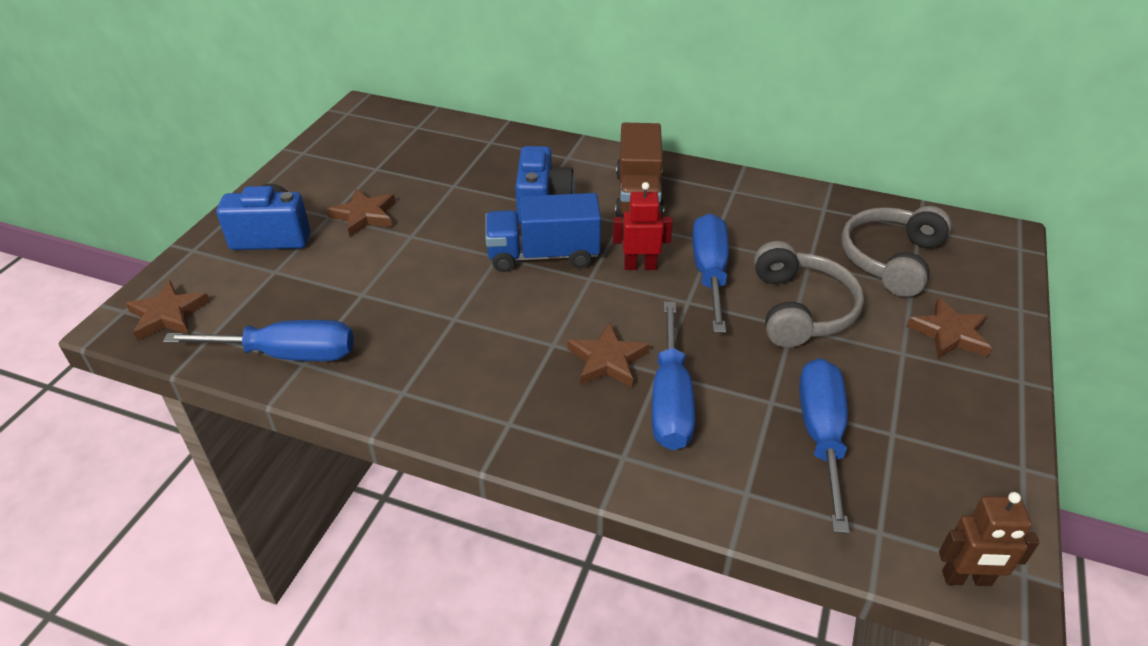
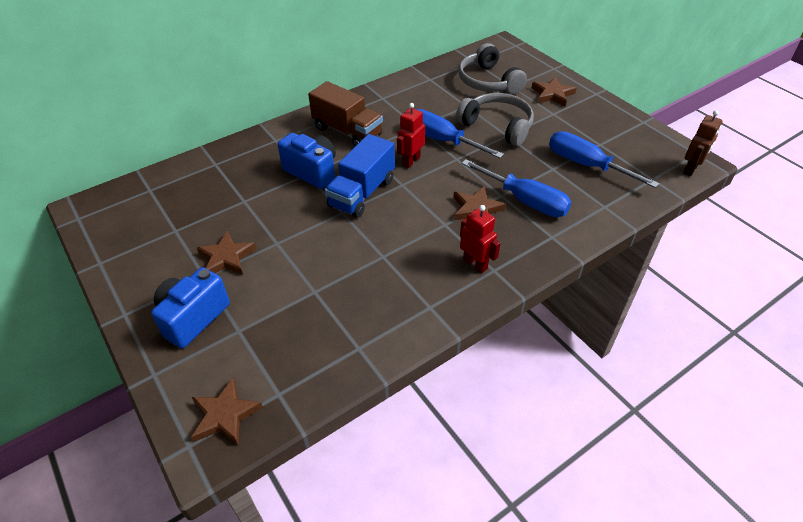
camera: 55 degrees left, 5 degrees up
blue screwdriver [163,320,354,361] -> none
none -> red robot [460,205,501,273]

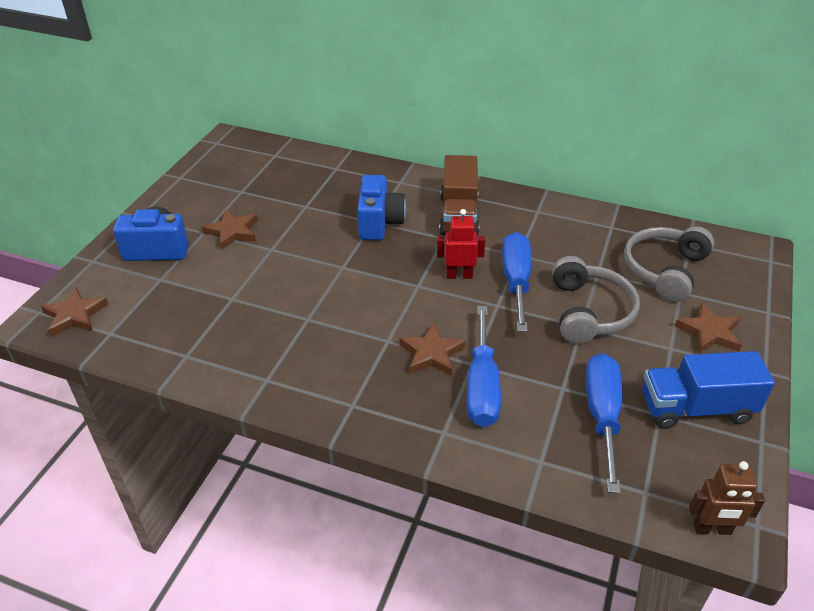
camera: 55 degrees right, 5 degrees down
blue truck [325,134,395,218] -> blue truck moved to [642,351,775,429]
red robot [460,205,501,273] -> none

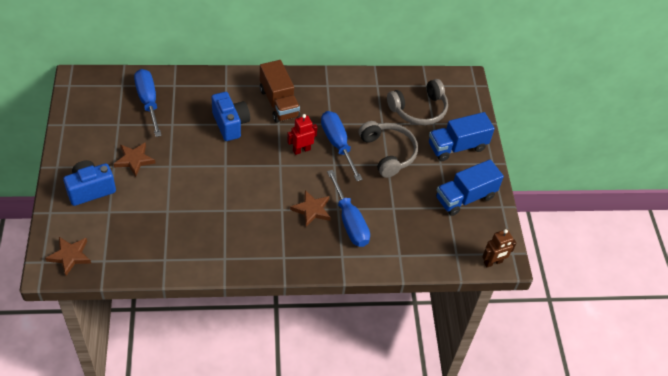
camera: 30 degrees left, 10 degrees up
blue screwdriver [586,353,622,494] -> blue screwdriver moved to [134,69,162,137]
grey headphones [624,226,714,302] -> grey headphones turned 120 degrees counterclockwise [387,79,448,125]
brown star [675,303,742,353] -> blue truck [429,112,495,161]

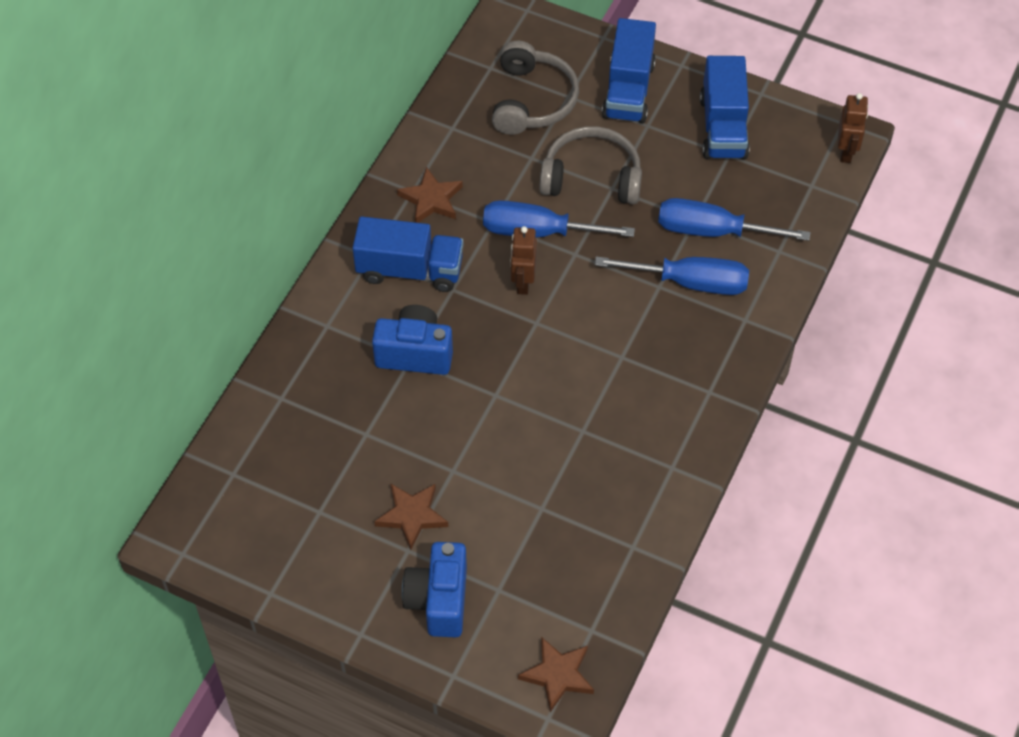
camera: 55 degrees left, 5 degrees up
blue screwdriver [134,69,162,137] -> blue screwdriver moved to [658,198,811,241]
brown truck [260,60,300,123] -> blue truck [353,217,463,292]
red robot [287,114,317,155] -> brown robot [510,226,537,295]
brown star [290,190,331,227] -> brown star moved to [397,167,463,223]

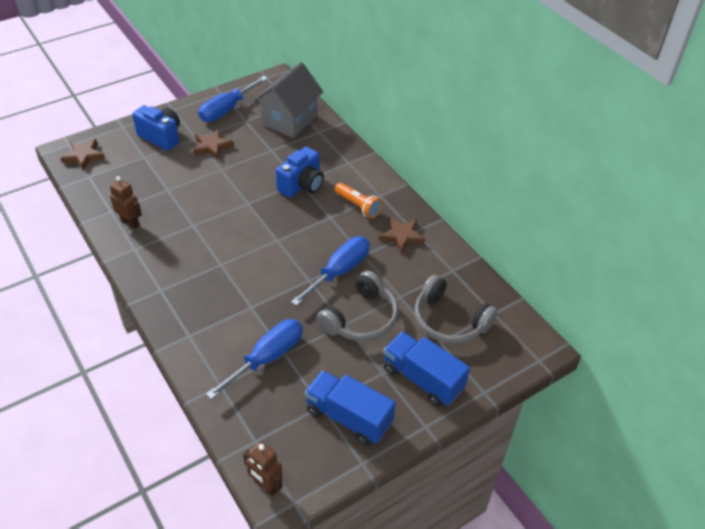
camera: 120 degrees right, 10 degrees down
blue truck [353,217,463,292] -> orange flashlight [334,183,383,219]
brown robot [510,226,537,295] -> brown robot moved to [110,176,142,229]
blue screwdriver [594,256,749,295] -> blue screwdriver moved to [198,76,268,122]
none -> grey house [254,62,323,138]

